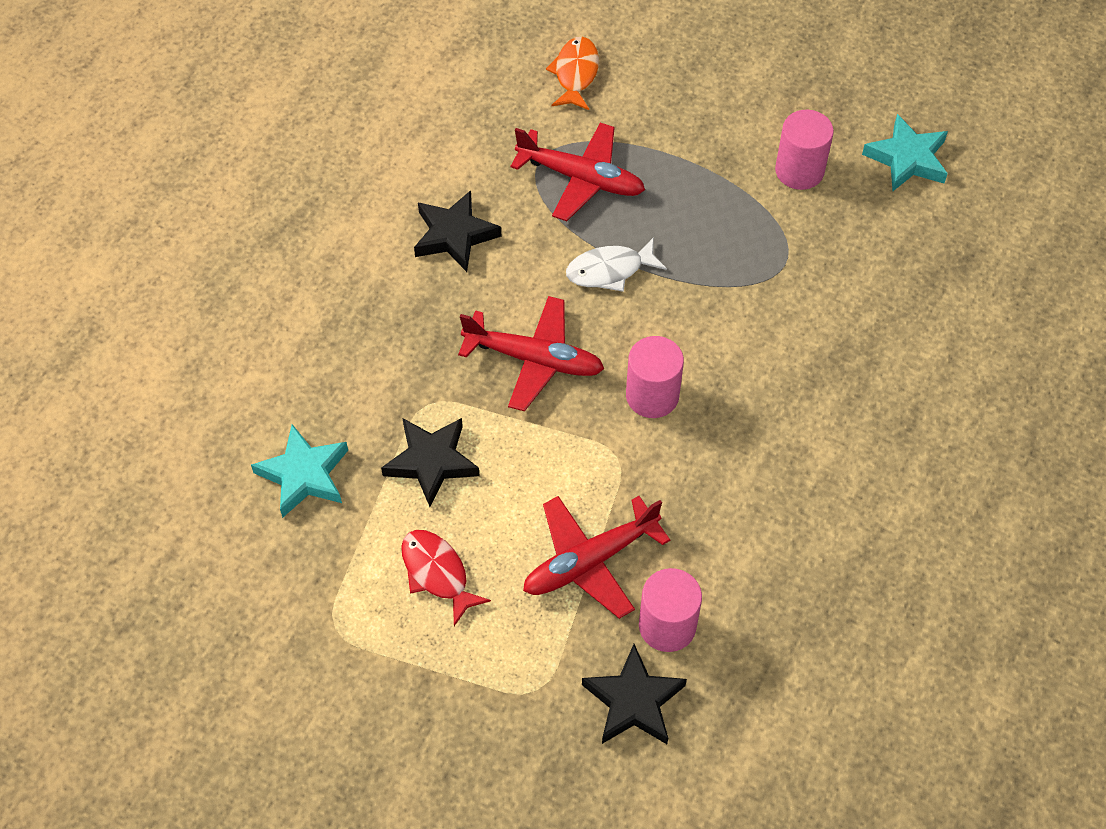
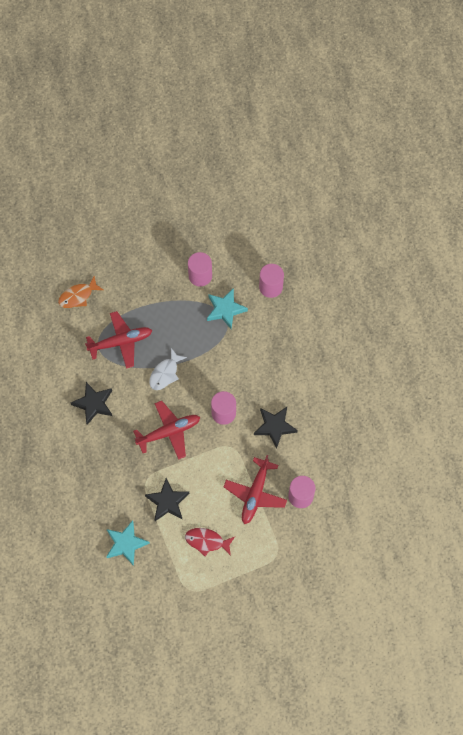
camera: 40 degrees left, 10 degrees up
orange fish [546,37,599,110] -> orange fish turned 90 degrees counterclockwise [58,276,103,308]
black star [582,644,687,744] -> black star moved to [254,407,298,449]
turquoise star [862,114,948,191] -> turquoise star moved to [207,288,248,329]
none -> pink cylinder [259,264,284,298]

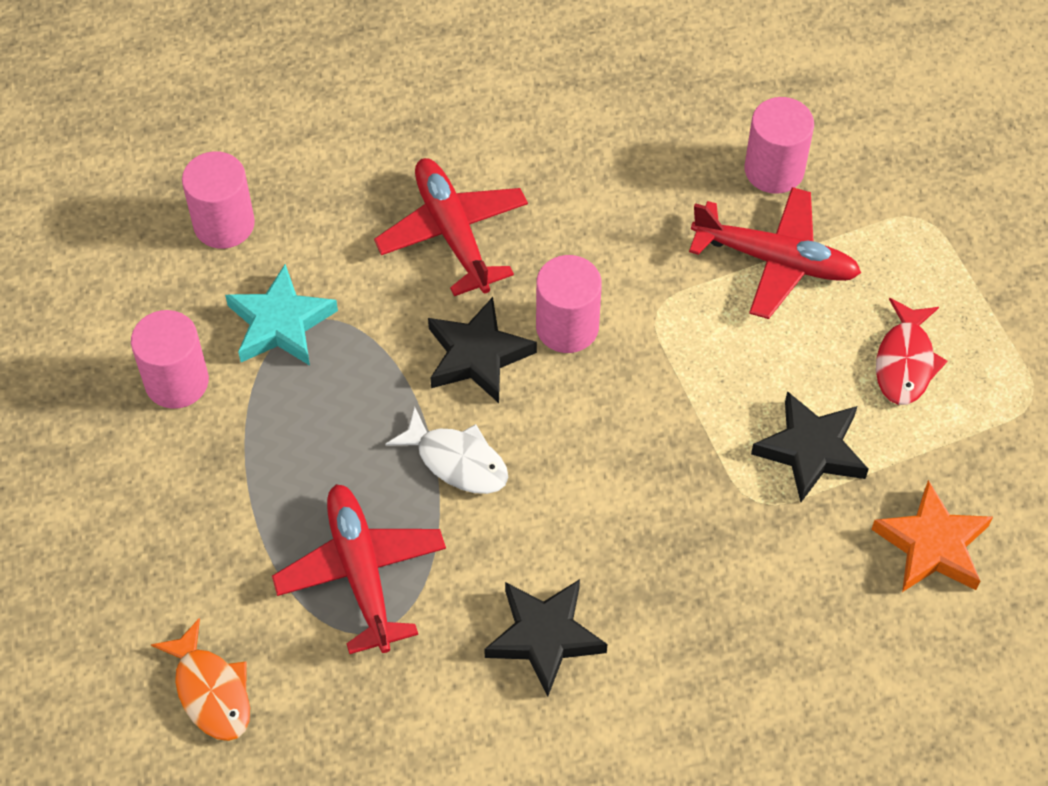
camera: 90 degrees left, 10 degrees down
turquoise star [106,520,150,566] -> orange star [871,480,993,592]
red plane [133,401,200,460] -> red plane moved to [374,158,528,296]
black star [254,407,298,449] -> black star moved to [428,297,537,403]

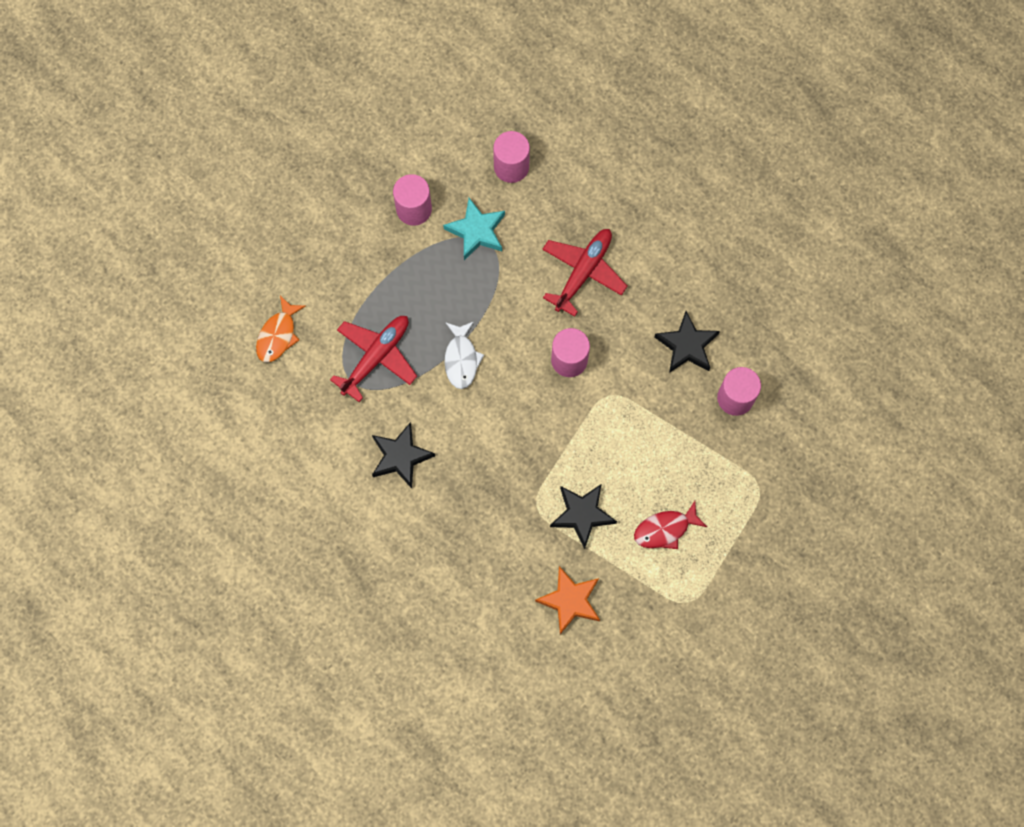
camera: 55 degrees right, 15 degrees up
black star [428,297,537,403] -> black star moved to [654,311,720,373]
red plane [689,187,861,319] -> none

